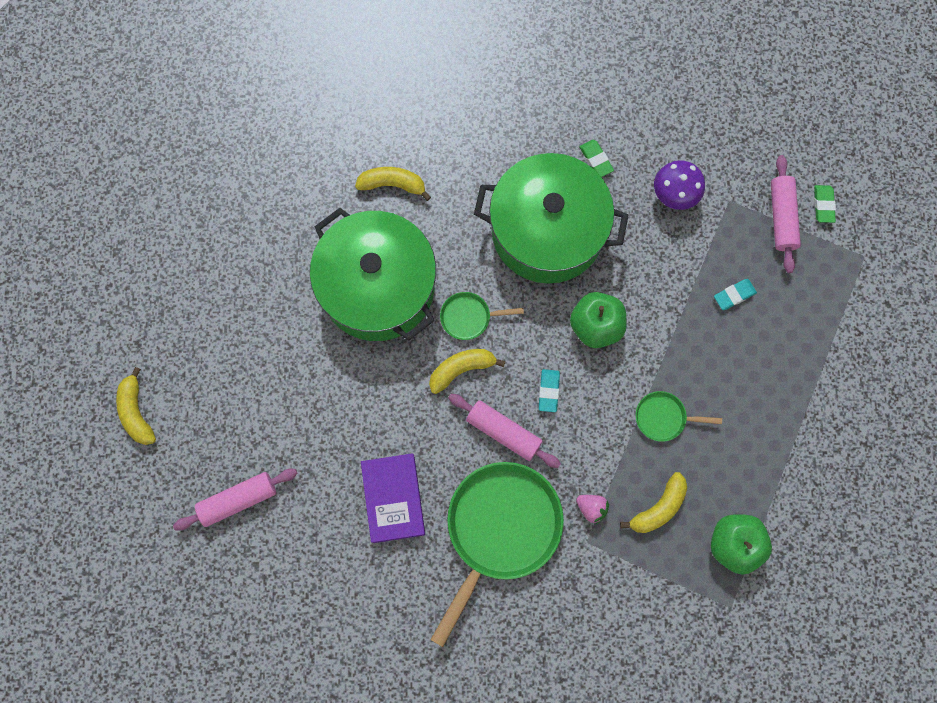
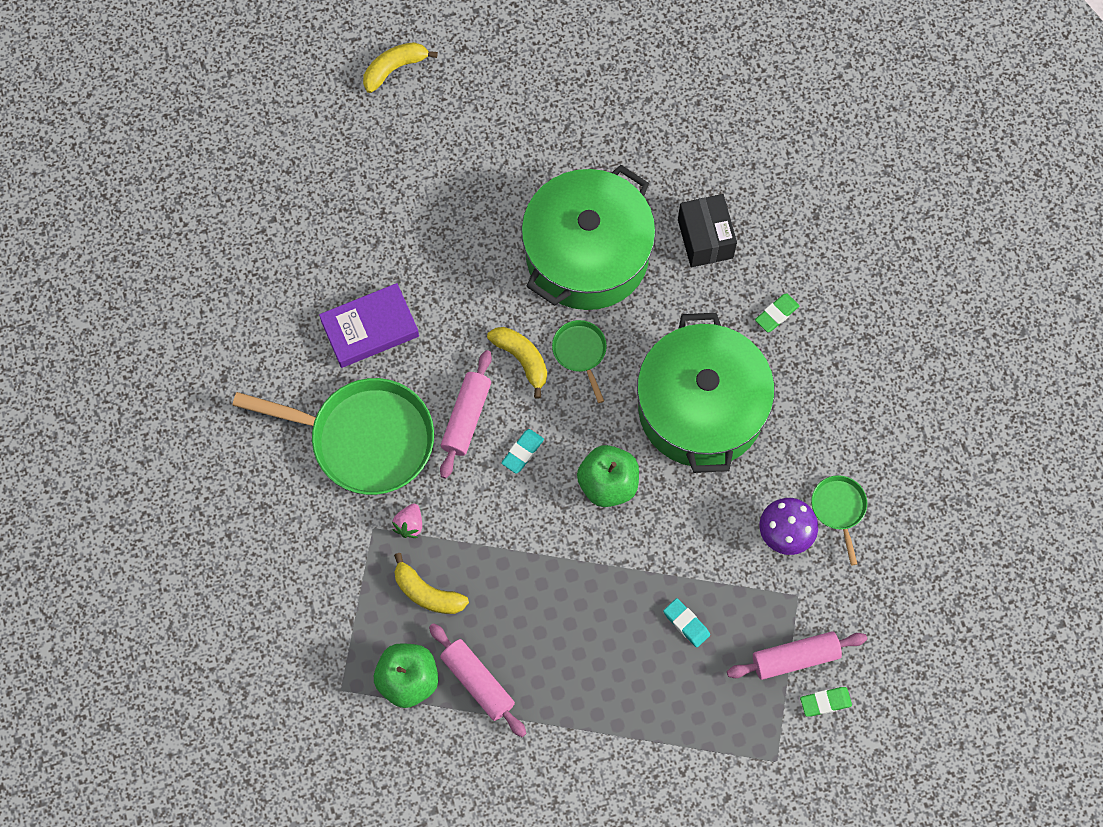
camera: 75 degrees right, 5 degrees down
pink rolling pin [173,469,298,530] -> pink rolling pin moved to [429,623,527,737]
yellow banana [355,167,431,201] -> black box [678,194,737,267]
turquoise eraser [539,369,560,412] -> turquoise eraser turned 45 degrees counterclockwise [501,429,544,474]
green eraser [579,140,614,177] -> green eraser moved to [755,293,800,332]
green pan [636,391,722,442] -> green pan moved to [811,475,867,565]

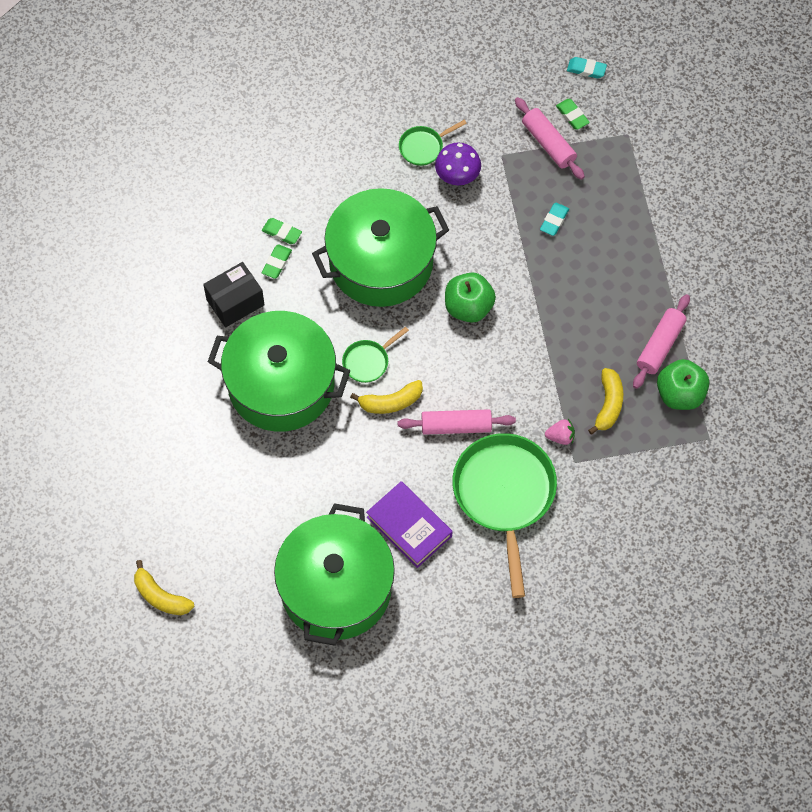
camera: 110 degrees left, 5 degrees down
yellow banana [487,327,547,398] -> yellow banana turned 135 degrees counterclockwise [350,380,423,414]
turquoise eraser [501,429,544,474] -> turquoise eraser moved to [567,57,607,79]
none -> green eraser [262,245,292,279]
none -> green pot [274,503,395,646]

